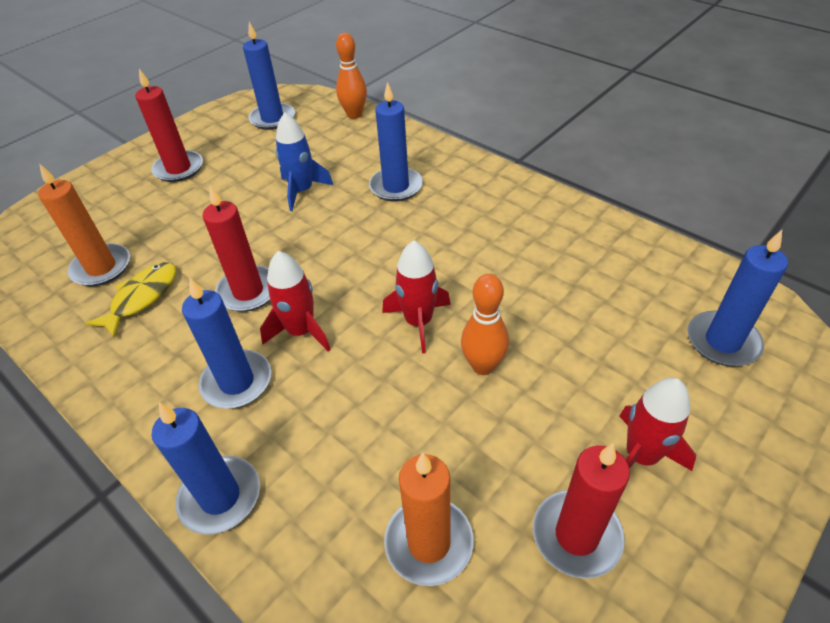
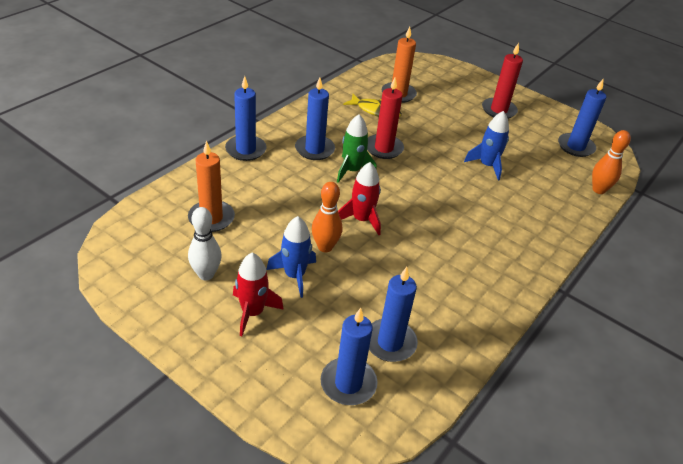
camera: 80 degrees right, 5 degrees down
red rocket [260,251,331,352] -> green rocket [337,114,376,183]
blue candle [369,82,423,201] -> blue candle moved to [369,267,418,362]
red candle [533,443,630,579] -> white bowling pin [188,207,222,280]
none -> blue rocket [266,216,316,298]

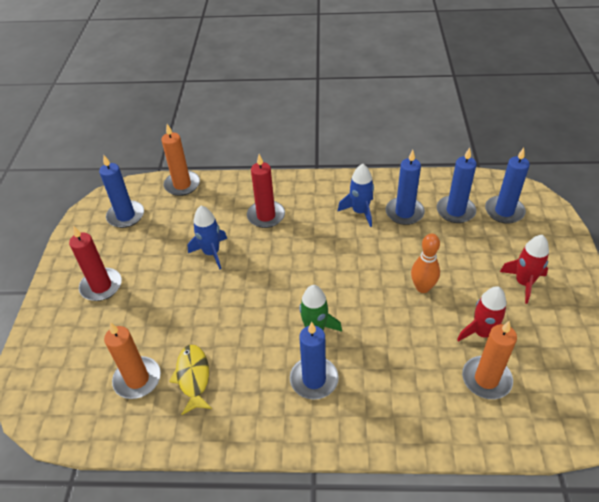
camera: 120 degrees left, 5 degrees up
white bowling pin [188,207,222,280] -> none
blue candle [225,76,266,161] -> blue candle moved to [385,150,425,225]
blue rocket [266,216,316,298] -> blue rocket moved to [337,164,374,227]
red rocket [338,162,381,235] -> red rocket moved to [457,286,507,342]
red candle [367,77,404,159] -> red candle moved to [247,154,285,228]
orange bowling pin [592,130,631,194] -> orange candle [161,124,200,196]

